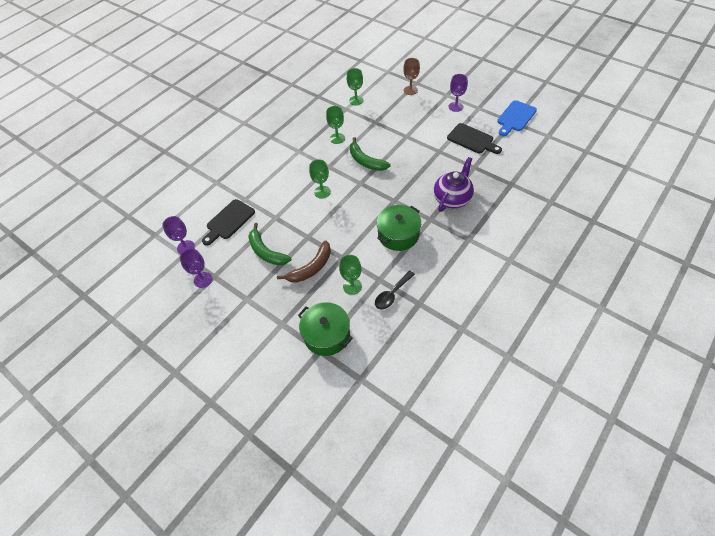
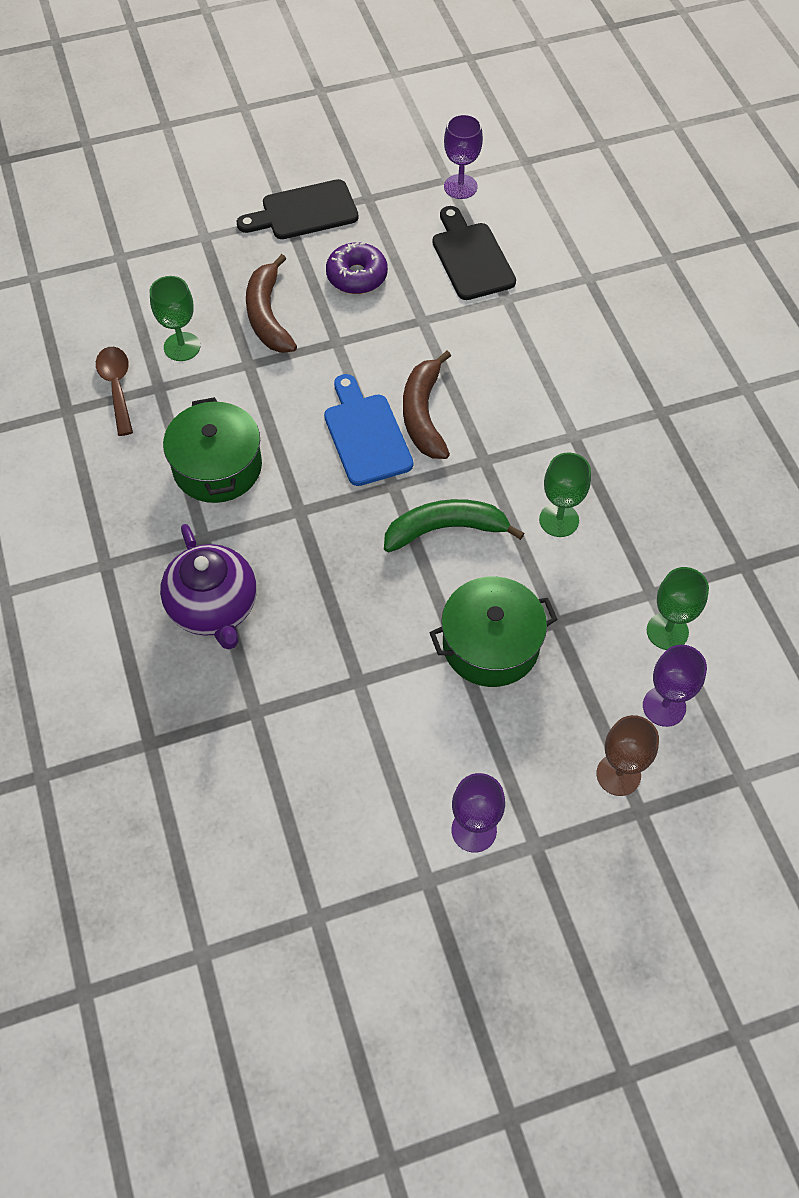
camera: 120 degrees right, 5 degrees up
purple goblet [180,249,212,288] -> purple goblet moved to [643,645,707,727]
green banana [248,223,291,265] -> purple donut [326,242,388,294]
green pot [298,302,353,356] -> green pot moved to [430,576,558,687]
green goblet [309,160,331,199] -> brown banana [403,351,451,459]
black spoon [375,270,415,310] -> brown spoon [96,347,133,436]
black cutting board [447,123,502,154] -> black cutting board moved to [237,179,359,239]
blue cutting board [497,100,537,136] -> blue cutting board moved to [324,374,413,486]

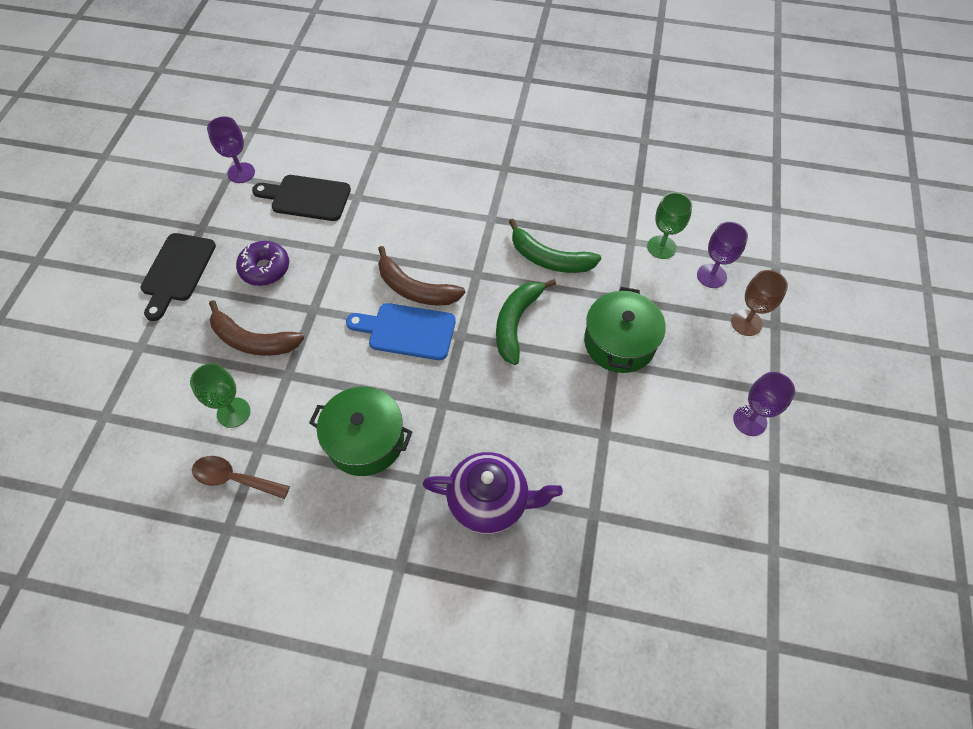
camera: 60 degrees left, 0 degrees up
green goblet [539,453,591,537] -> green banana [509,219,601,273]

